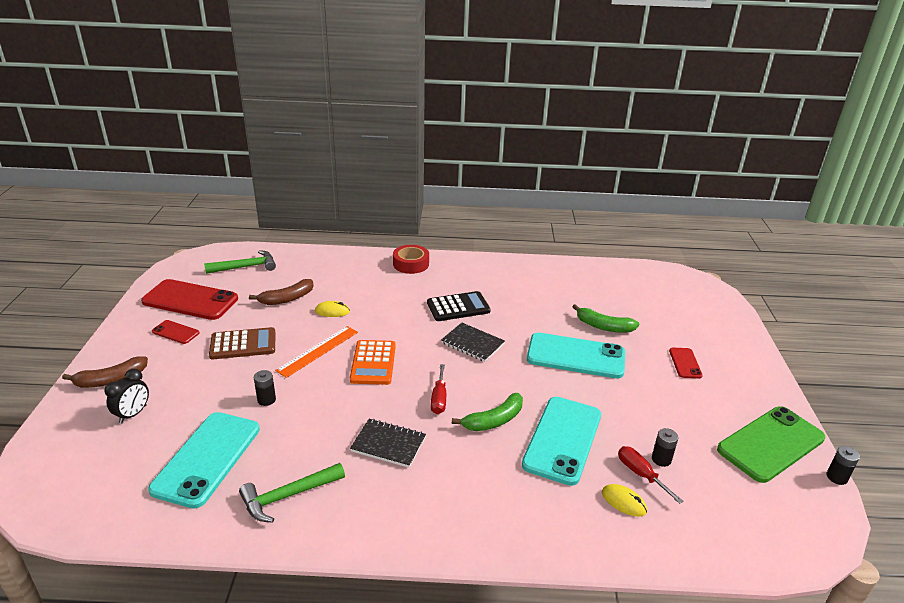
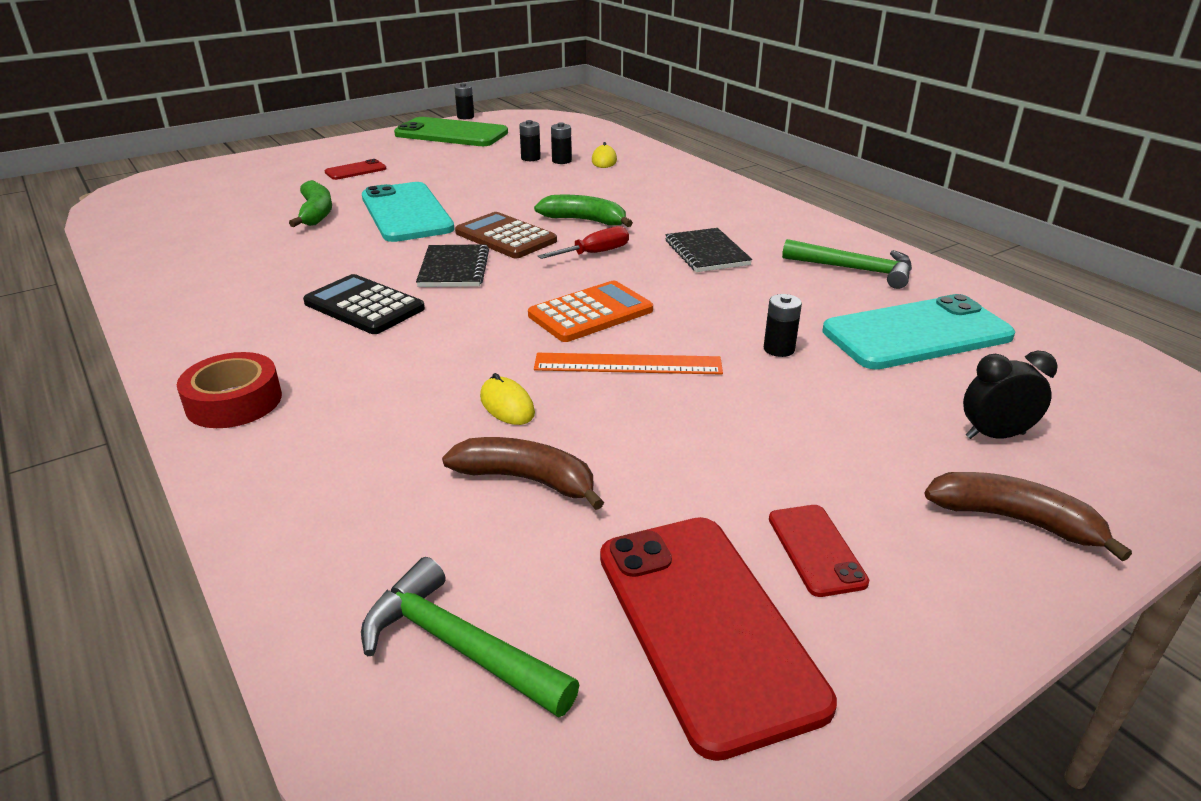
camera: 125 degrees left, 0 degrees up
brown calculator [209,327,276,359] -> brown calculator moved to [455,212,557,258]
turquoise phone [522,397,601,486] -> none
red screwdriver [618,446,684,504] -> black battery [551,122,572,164]

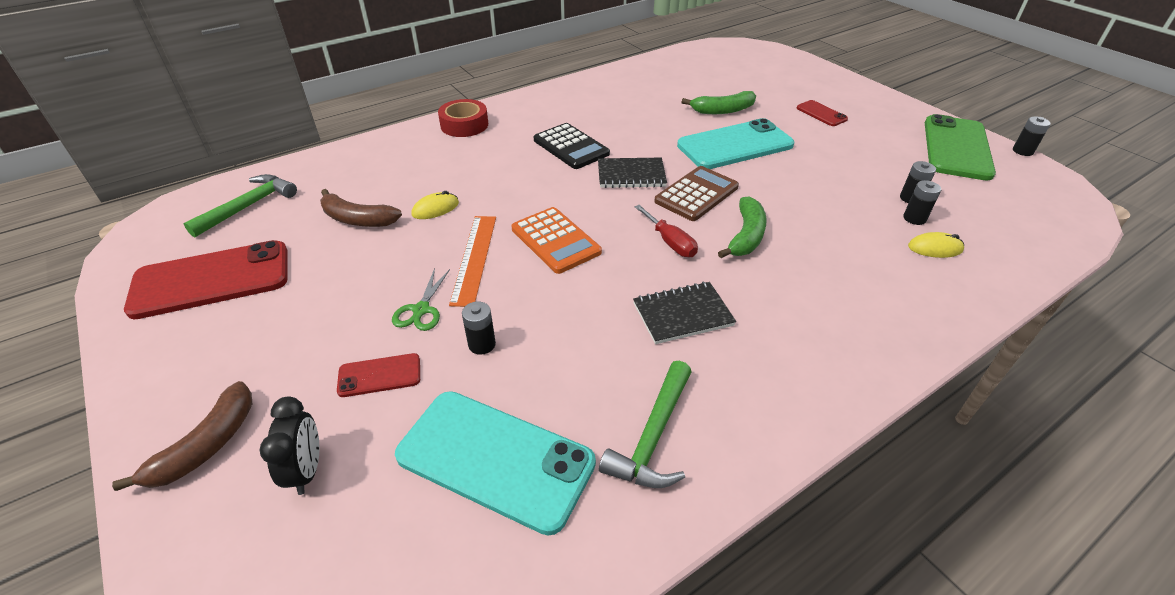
camera: 90 degrees right, 10 degrees up
black calculator [303,274,425,334] -> black calculator turned 105 degrees clockwise [534,123,610,169]
brown banana [442,437,604,510] -> brown banana turned 90 degrees clockwise [320,189,402,227]
red phone [769,505,869,597] -> red phone moved to [337,353,420,397]
turquoise phone [822,294,1015,370] -> turquoise phone turned 45 degrees counterclockwise [395,391,596,535]
none -> green scissors [392,268,450,331]

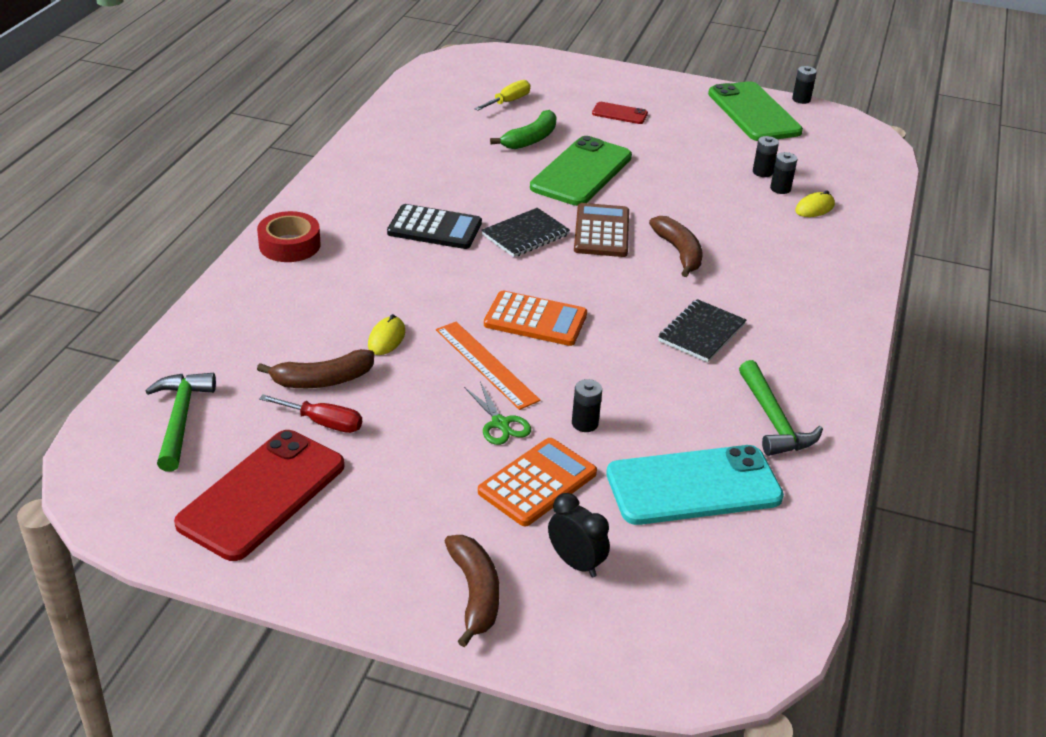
camera: 40 degrees left, 5 degrees down
red phone [337,353,420,397] -> orange calculator [478,438,597,526]
red screwdriver [635,205,698,257] -> red screwdriver moved to [259,394,362,433]
turquoise phone [677,118,794,169] -> green phone [530,136,632,206]
green banana [718,196,767,258] -> brown banana [649,216,702,277]
none -> yellow screwdriver [474,80,530,111]

